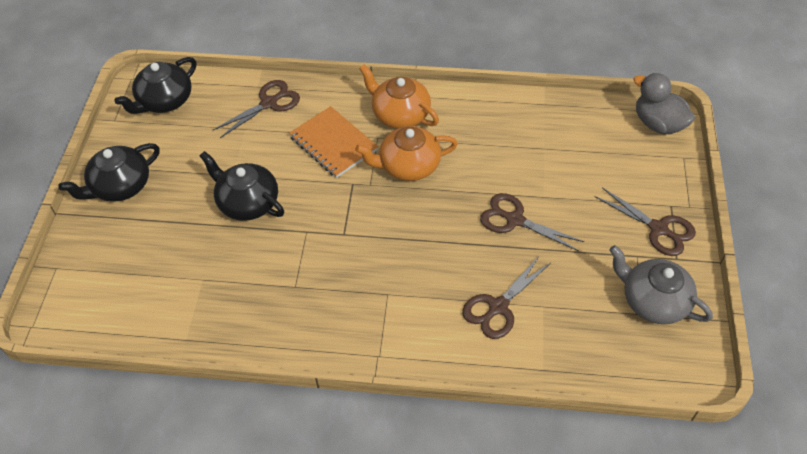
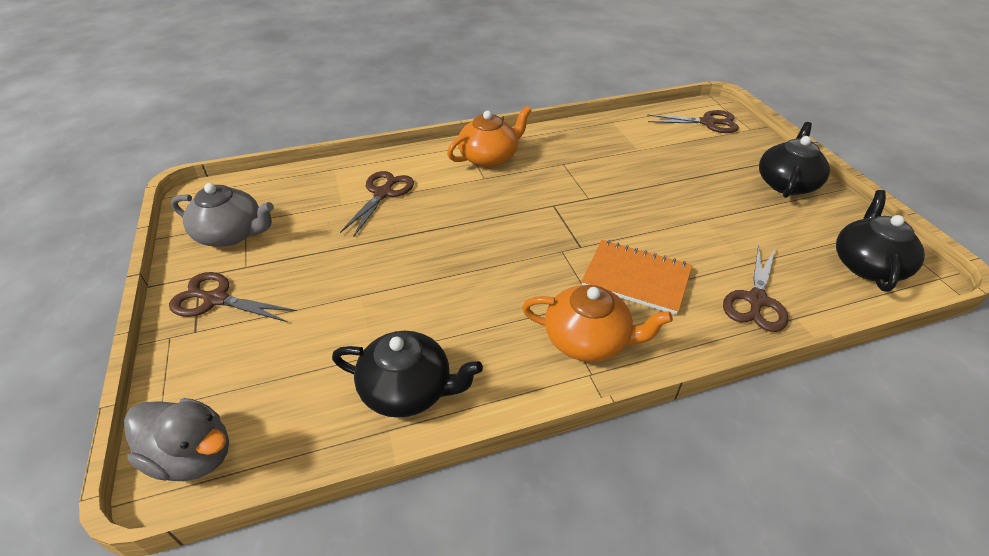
camera: 155 degrees right, 10 degrees down
black teapot [200,151,284,221] -> black teapot moved to [332,331,483,418]
orange teapot [355,126,458,181] -> orange teapot moved to [447,106,532,167]
brown scissors [480,193,584,251] -> brown scissors moved to [647,110,739,133]

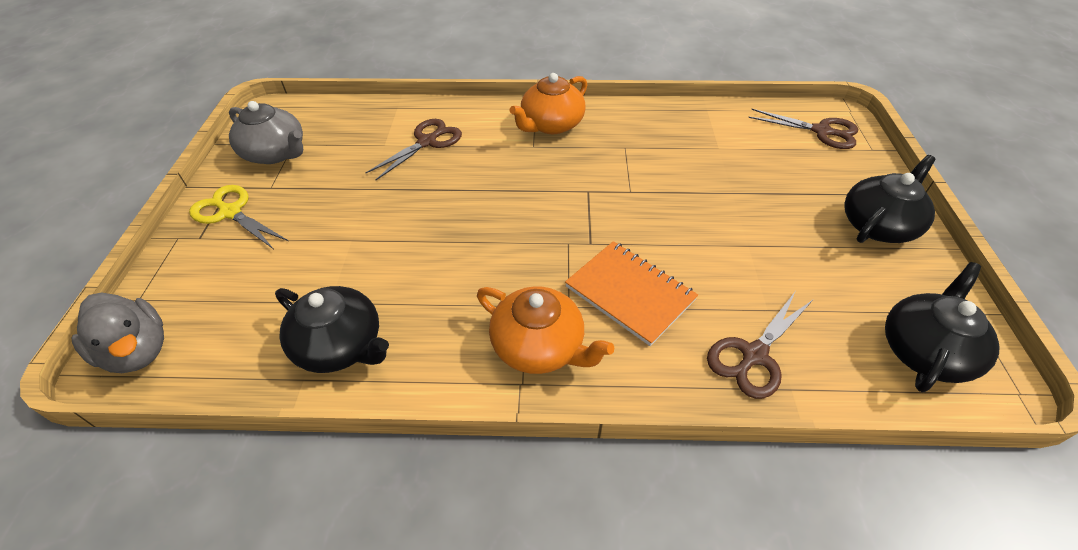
camera: 20 degrees right, 5 degrees up
brown scissors [169,272,297,322] -> yellow scissors [189,185,288,249]
orange teapot [447,106,532,167] -> orange teapot turned 150 degrees clockwise [509,73,587,134]

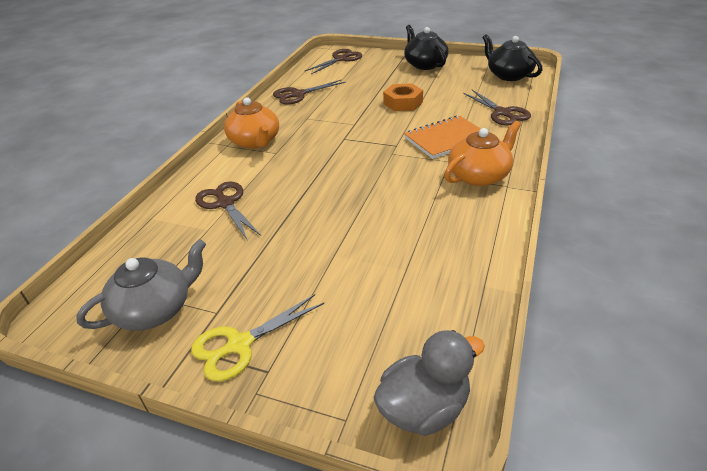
camera: 70 degrees left, 10 degrees down
black teapot [275,286,389,373] -> none
none -> brown scissors [273,80,346,105]
none -> orange nut [383,83,423,111]

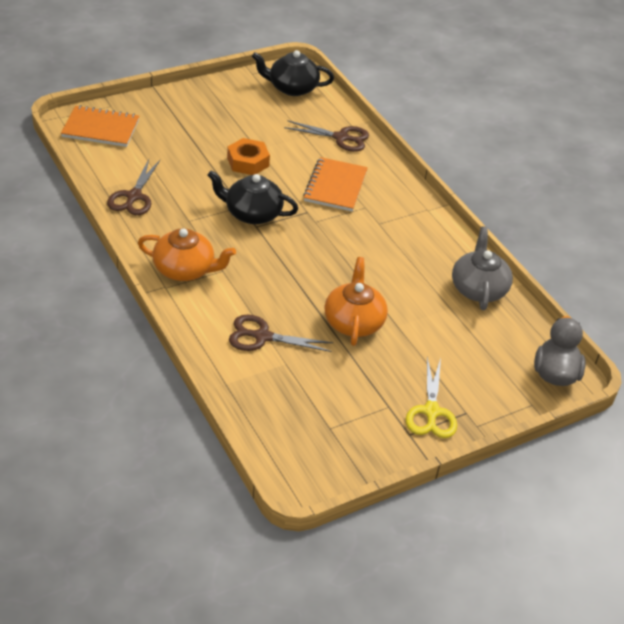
camera: 55 degrees left, 5 degrees up
grey teapot [76,239,206,331] -> grey teapot moved to [452,226,513,310]
brown scissors [305,49,362,74] -> orange notebook [61,105,139,147]
black teapot [404,25,448,70] -> black teapot moved to [208,170,298,224]
orange teapot [444,121,521,186] -> orange teapot moved to [324,257,388,346]

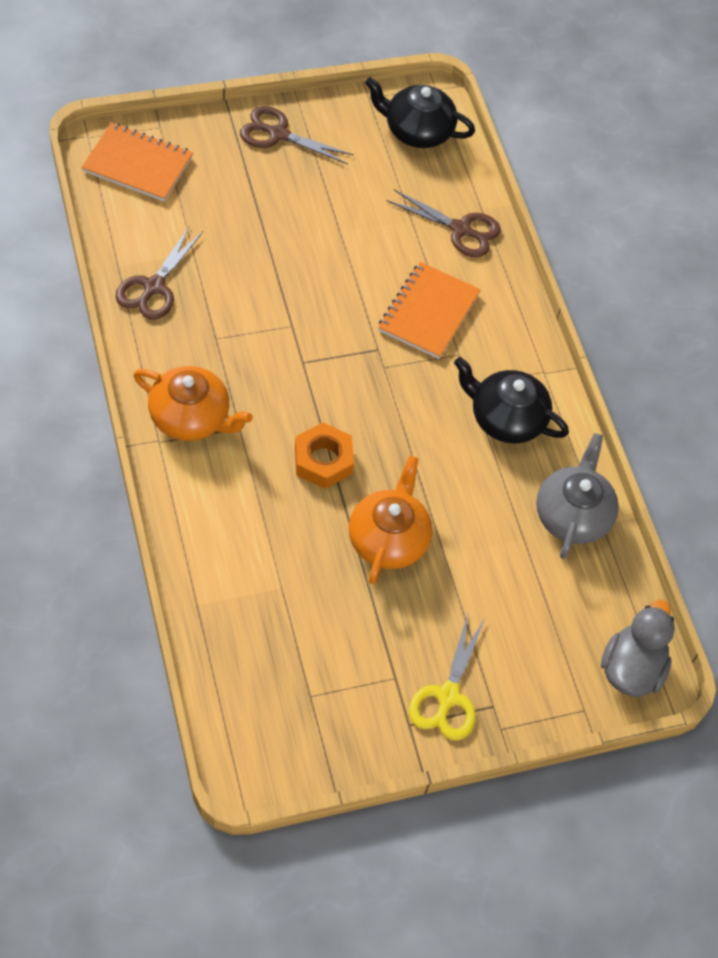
camera: 10 degrees right, 15 degrees up
black teapot [208,170,298,224] -> black teapot moved to [454,357,569,443]
orange nut [227,138,270,175] -> orange nut moved to [295,423,354,489]
brown scissors [229,315,333,352] -> brown scissors moved to [240,106,354,165]

